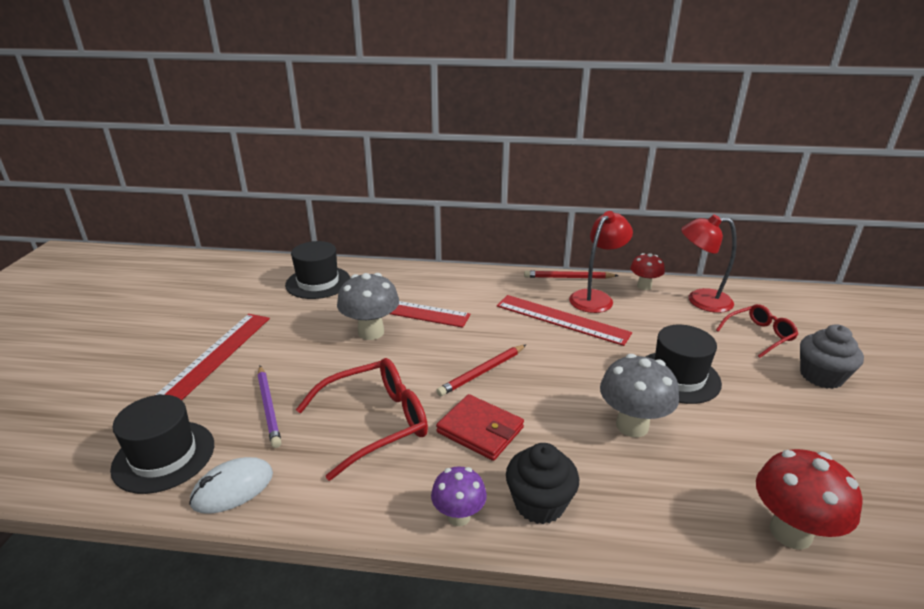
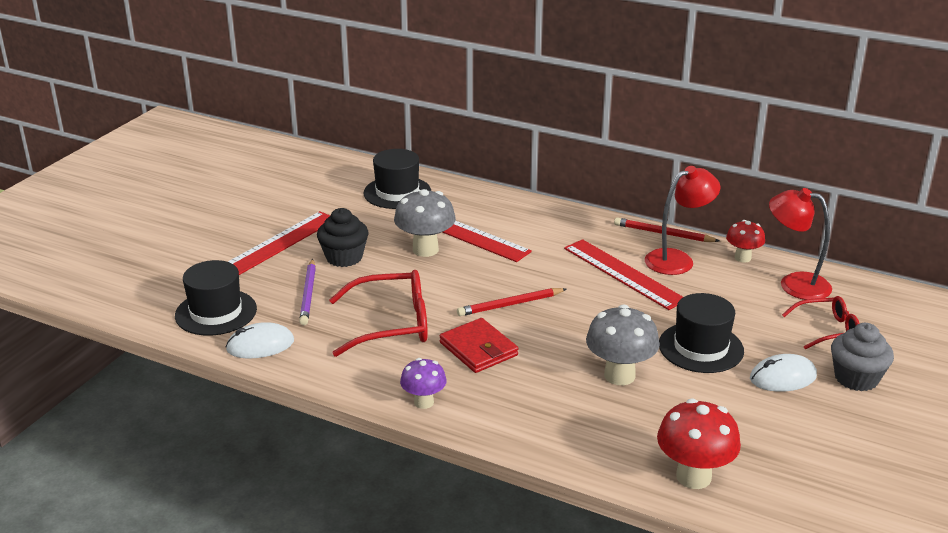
camera: 20 degrees right, 0 degrees up
black cupcake [506,443,579,524] -> black cupcake moved to [317,208,369,267]
none -> white mouse [750,354,817,392]

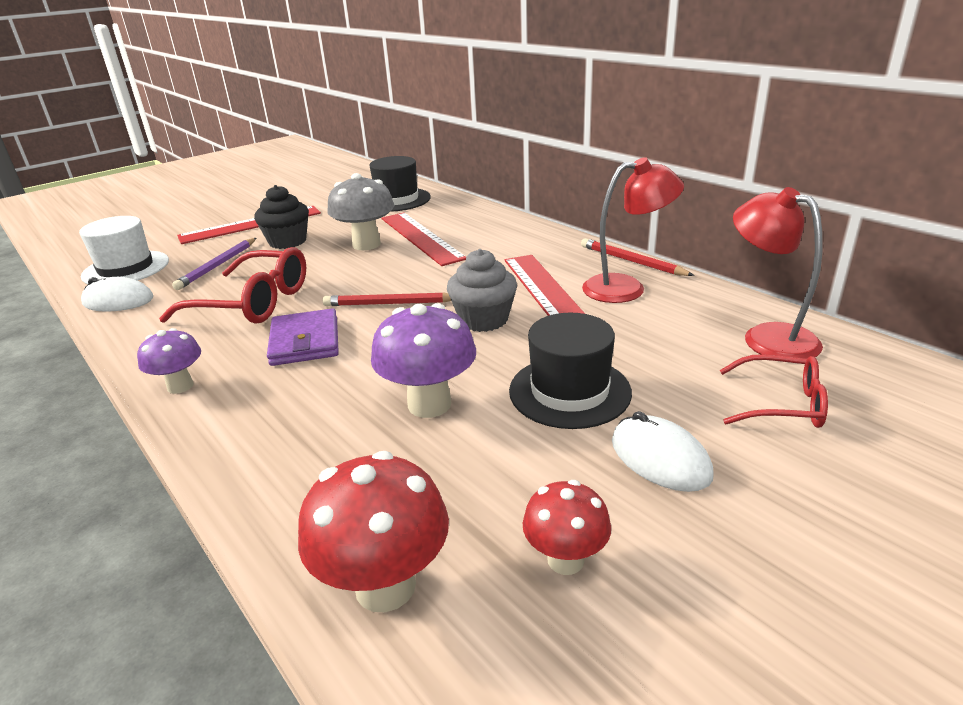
camera: 25 degrees right, 0 degrees up
black hat [175,260,257,336] -> white hat [79,216,169,284]
red wallet [440,318,518,373] -> purple wallet [267,308,339,366]
grey mushroom [586,304,660,385] -> purple mushroom [371,303,476,418]
red mushroom [726,220,765,262] -> red mushroom moved to [523,480,611,575]
white mouse [750,354,817,392] -> white mouse turned 45 degrees clockwise [612,411,714,492]
grey cupcake [831,323,894,391] -> grey cupcake moved to [447,249,517,332]

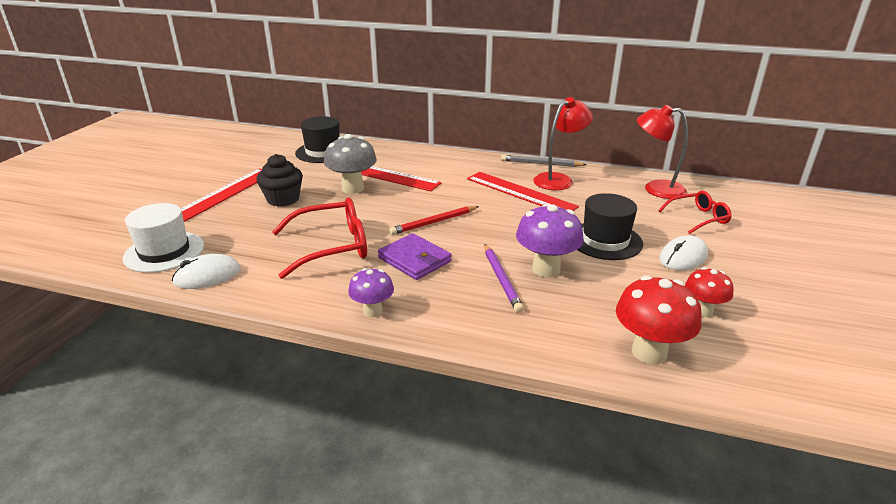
camera: 35 degrees left, 0 degrees up
purple pencil [172,238,256,290] -> purple pencil moved to [484,244,524,313]
grey cupcake [447,249,517,332] -> none
red pencil [581,238,695,276] -> grey pencil [501,155,587,167]
white mouse [612,411,714,492] -> white mouse turned 60 degrees counterclockwise [659,235,708,270]

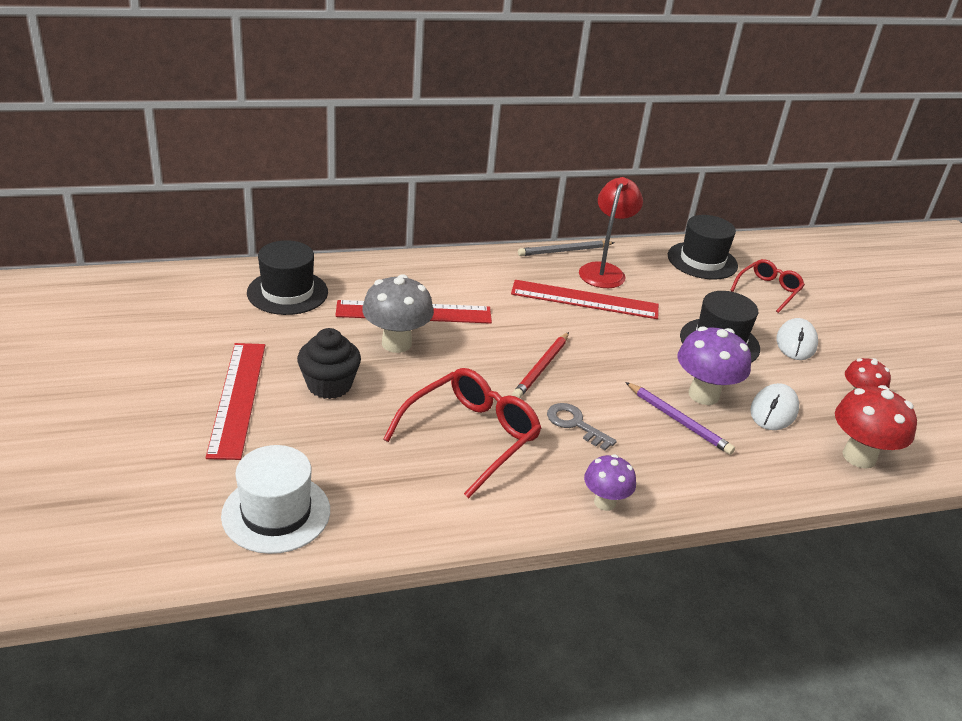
camera: 35 degrees left, 5 degrees up
white mouse [172,254,241,289] -> white mouse moved to [750,383,799,430]
purple wallet [378,233,452,280] -> grey key [547,403,617,450]
red lamp [637,105,688,199] -> black hat [668,215,738,280]

